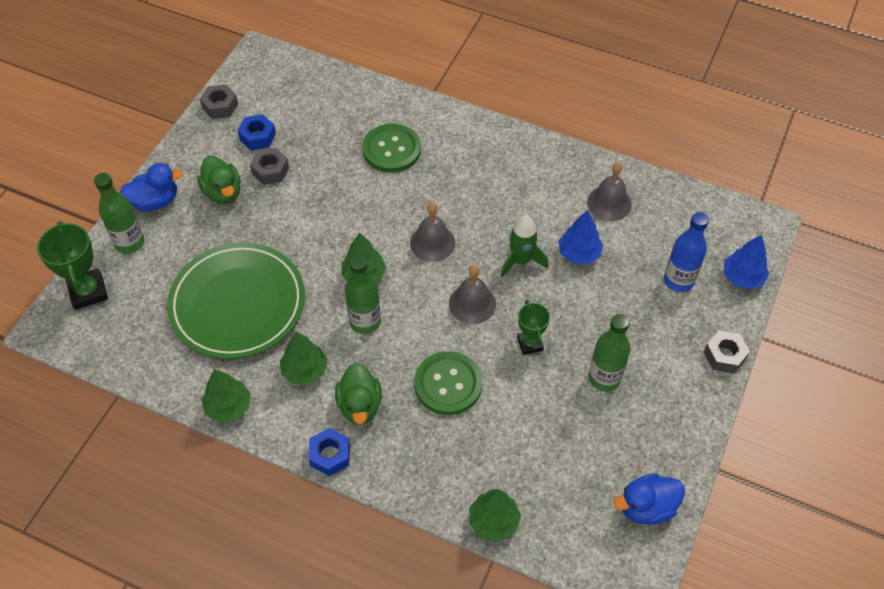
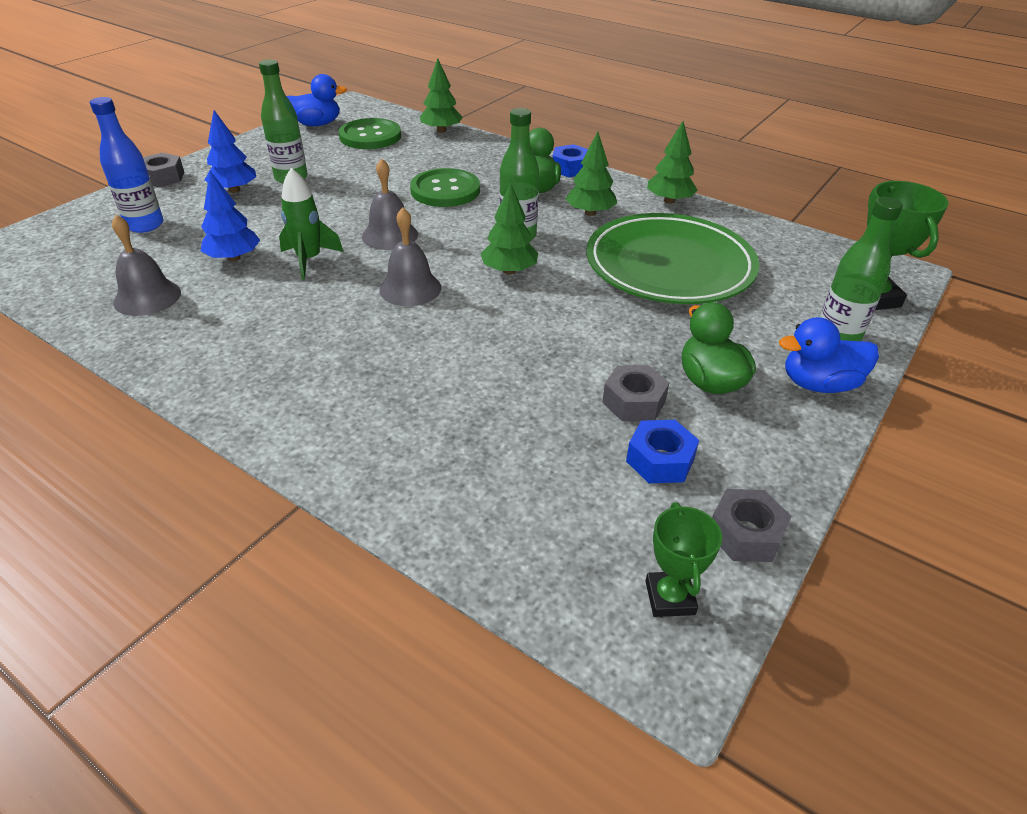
camera: 170 degrees left, 15 degrees down
green button [362,123,421,173] -> green button moved to [339,118,401,149]
green trophy [517,300,550,355] -> green trophy moved to [645,502,722,617]
blue tree [724,235,769,289] -> blue tree moved to [205,110,256,193]

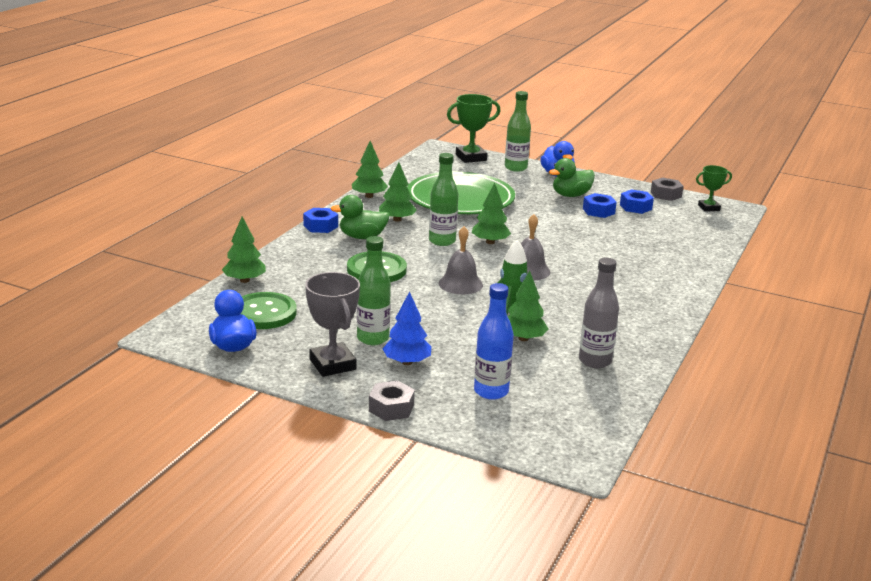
camera: 100 degrees left, 15 degrees down
grey bell [112,215,181,316] -> grey bottle [579,258,619,368]
blue tree [201,171,260,261] -> green tree [508,271,549,341]
grey nut [602,365,669,421] -> blue nut [583,193,617,218]
none -> grey trophy [305,272,360,377]

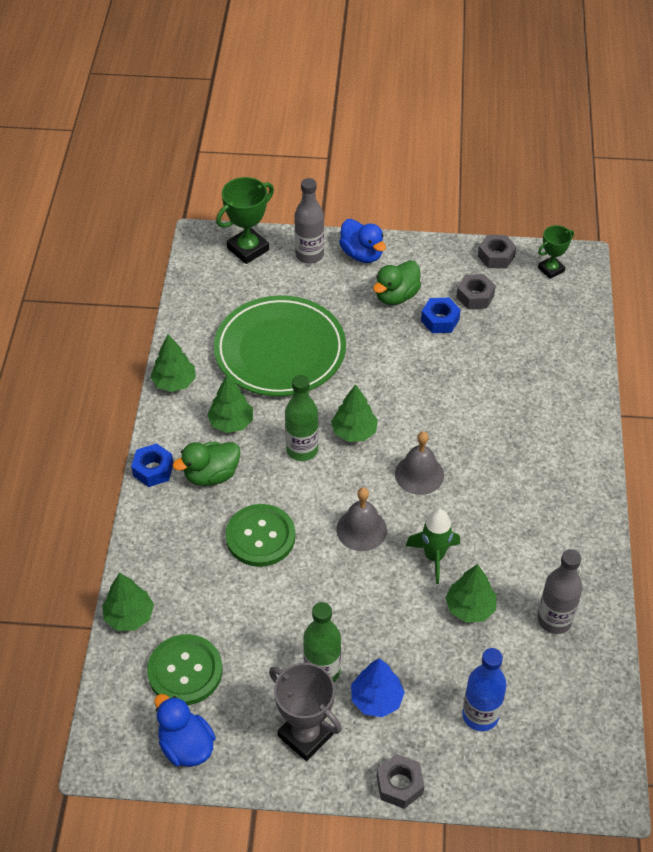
camera: 20 degrees left, 25 degrees up
green bottle [505,91,531,172] -> grey bottle [294,178,324,264]
blue nut [620,189,654,214] -> grey nut [456,274,496,309]

